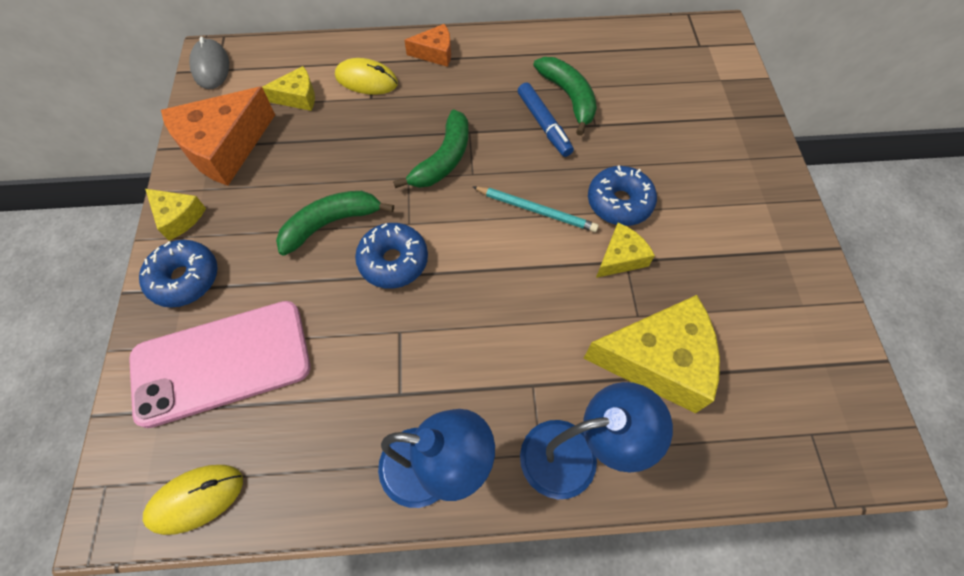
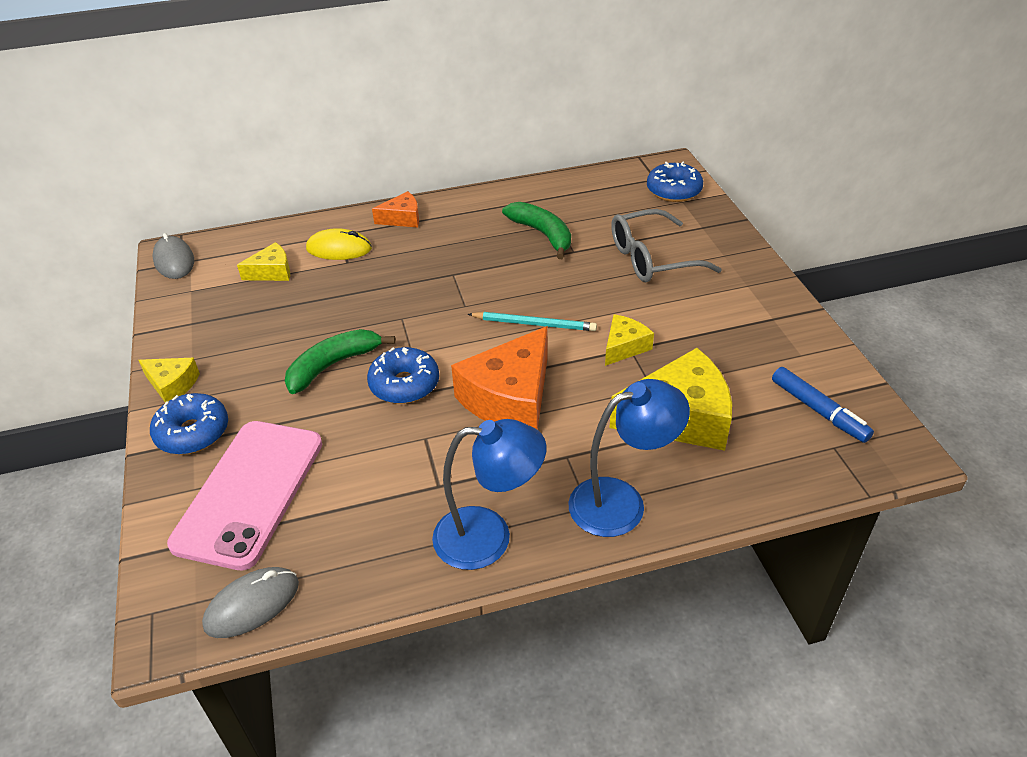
camera: 10 degrees left, 20 degrees down
pink phone [129,301,311,428] -> pink phone turned 45 degrees counterclockwise [167,421,322,570]
yellow mouse [143,465,243,535] -> grey mouse [202,567,299,638]
orange cheese [161,86,275,186] -> orange cheese moved to [451,326,548,430]
green banana [393,109,469,188] -> none
blue marker [518,82,574,157] -> blue marker moved to [772,367,874,443]
blue donut [588,165,657,226] -> blue donut moved to [647,162,703,202]
none -> grey glasses [611,209,722,282]

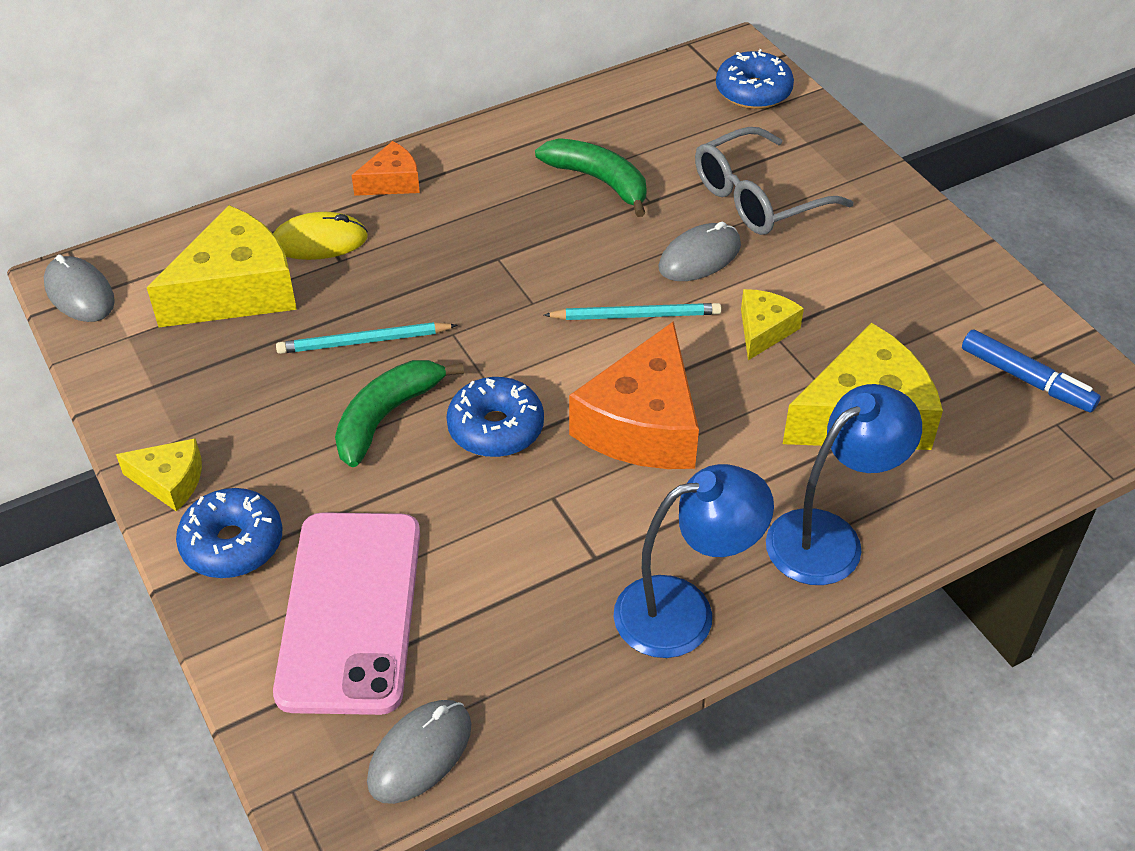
camera: 15 degrees left, 5 degrees up
yellow cheese [237,242,290,281] -> yellow cheese [147,205,297,327], size x1.93
none -> turquoise pencil [276,322,458,354]
none -> grey mouse [658,221,741,281]

